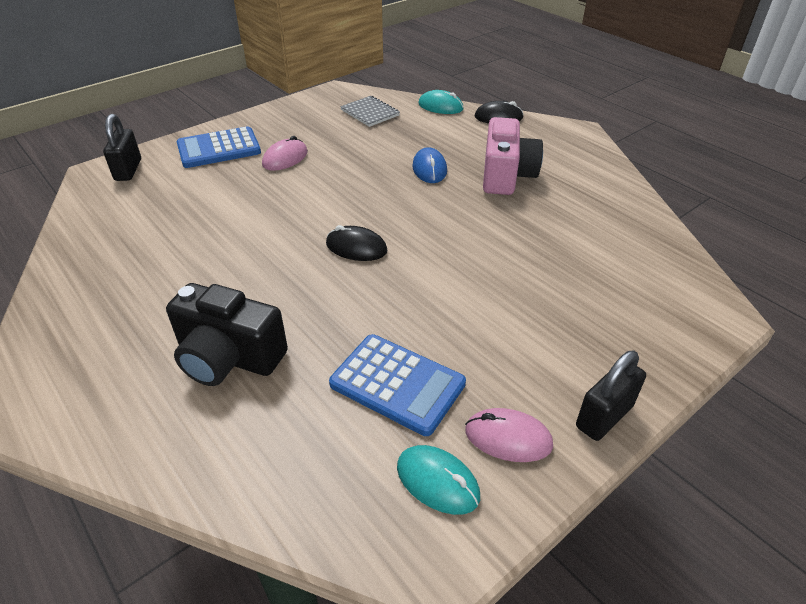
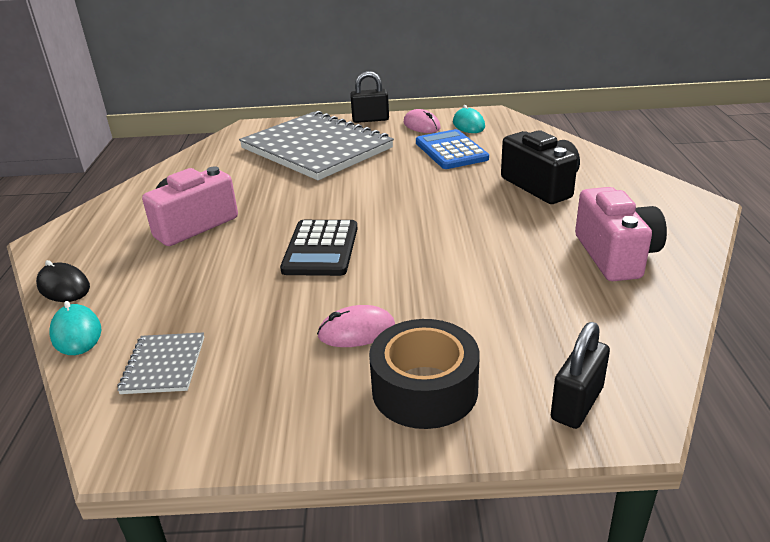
camera: 140 degrees left, 10 degrees down
blue calculator [177,126,261,168] -> black tape [369,319,479,429]
black mouse [326,225,387,261] -> none
blue mouse [412,147,447,183] -> none
none -> grey notebook [239,111,394,180]
none -> black calculator [280,220,358,276]
none -> pink camera [575,187,667,281]

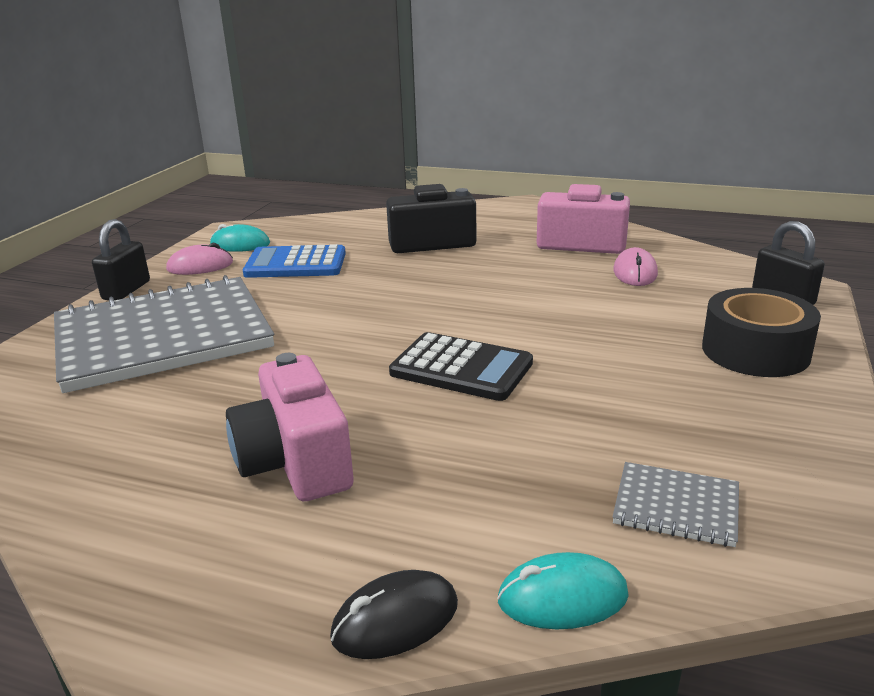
camera: 70 degrees left, 5 degrees down
pink mouse [317,305,395,347] -> pink mouse moved to [613,247,658,286]

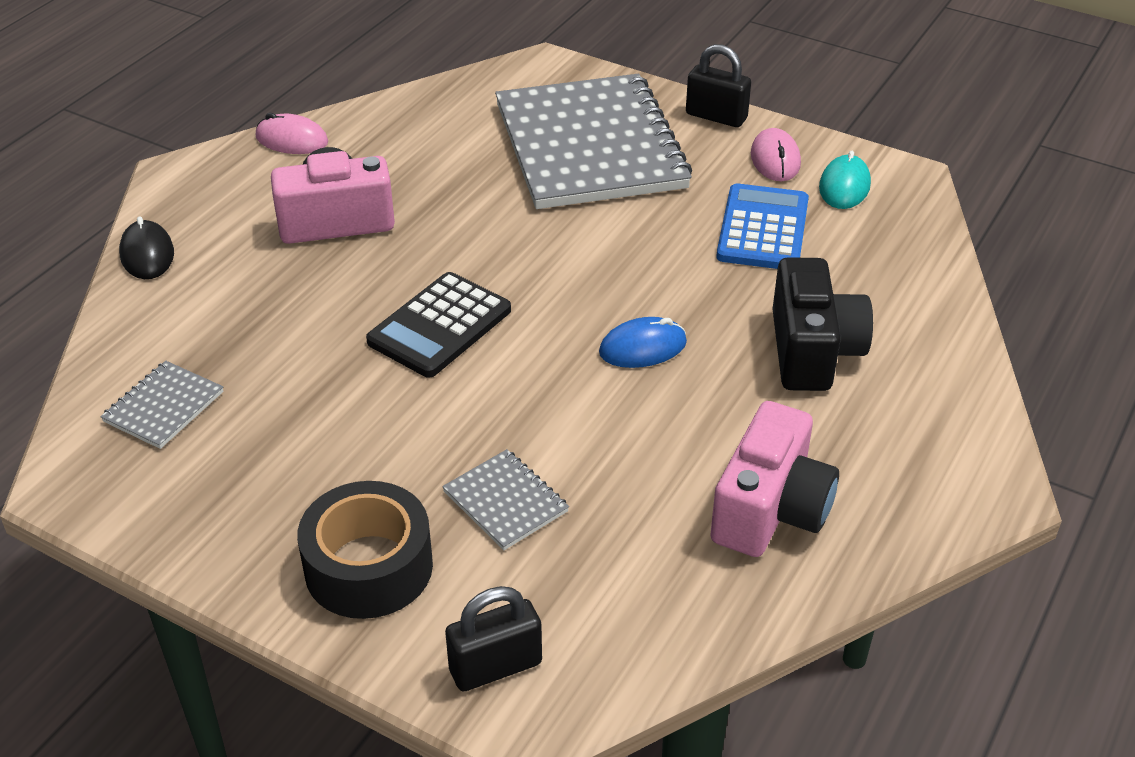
camera: 100 degrees right, 15 degrees up
turquoise mouse [497,552,629,629] -> none
pink mouse [613,247,658,286] -> pink mouse moved to [256,113,328,154]
none -> grey notebook [442,449,569,550]
none -> blue mouse [599,317,687,368]

